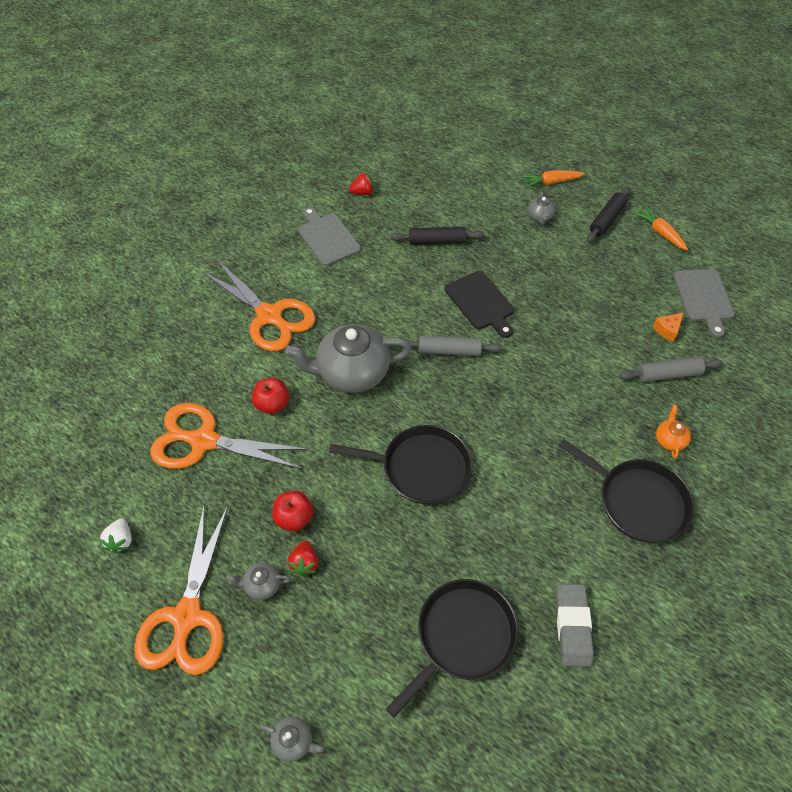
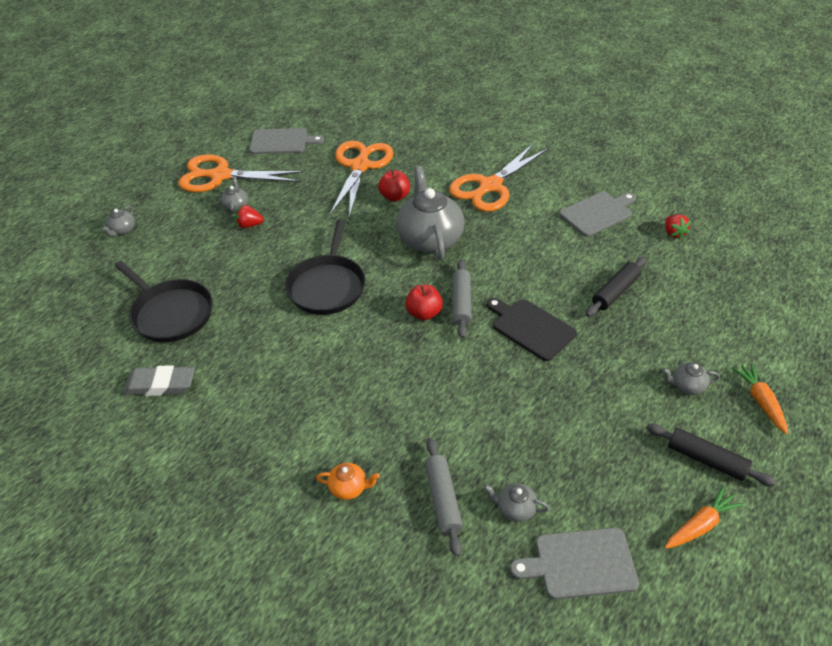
camera: 90 degrees right, 10 degrees down
white strawberry [99,518,132,553] -> grey cutting board [249,128,324,154]
red apple [272,491,314,531] -> red apple moved to [405,285,443,321]
black rolling pin [391,227,485,245] -> black rolling pin turned 45 degrees clockwise [586,257,646,317]
black cutting board [445,271,514,338] -> black cutting board turned 75 degrees clockwise [487,298,577,361]
black pan [558,439,694,543] -> none
orange cheese [653,313,683,342] -> grey teapot [484,483,550,522]

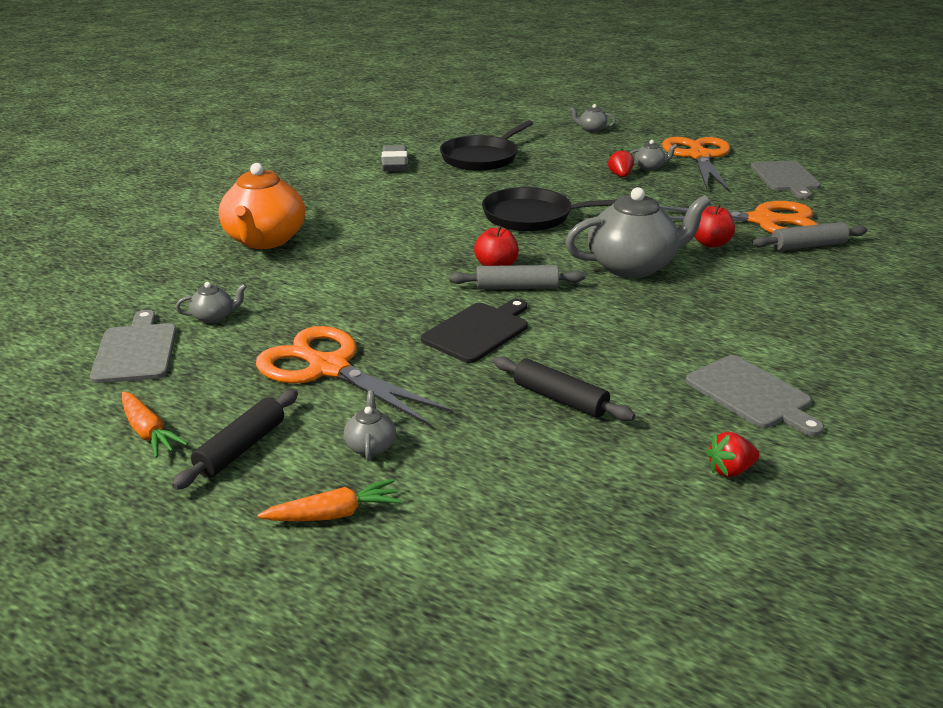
camera: 85 degrees right, 15 degrees down
orange teapot [316,463,380,500] -> orange teapot [218,163,305,249], size x2.33
grey rolling pin [425,438,463,557] -> grey rolling pin moved to [752,222,867,251]
orange scissors [449,143,549,212] -> orange scissors moved to [256,326,453,426]
grey teapot [484,483,550,522] -> grey teapot turned 60 degrees clockwise [176,282,247,323]

